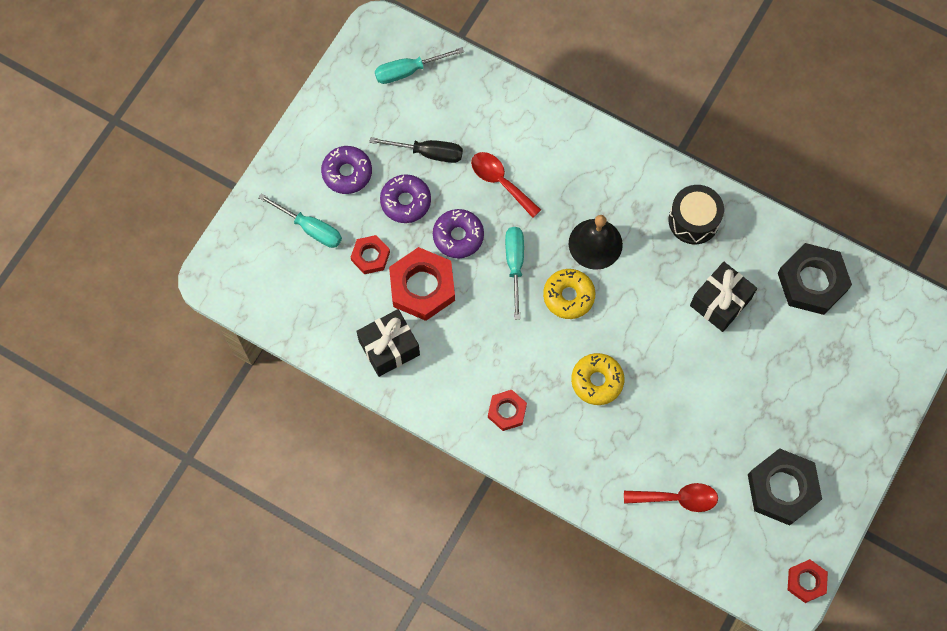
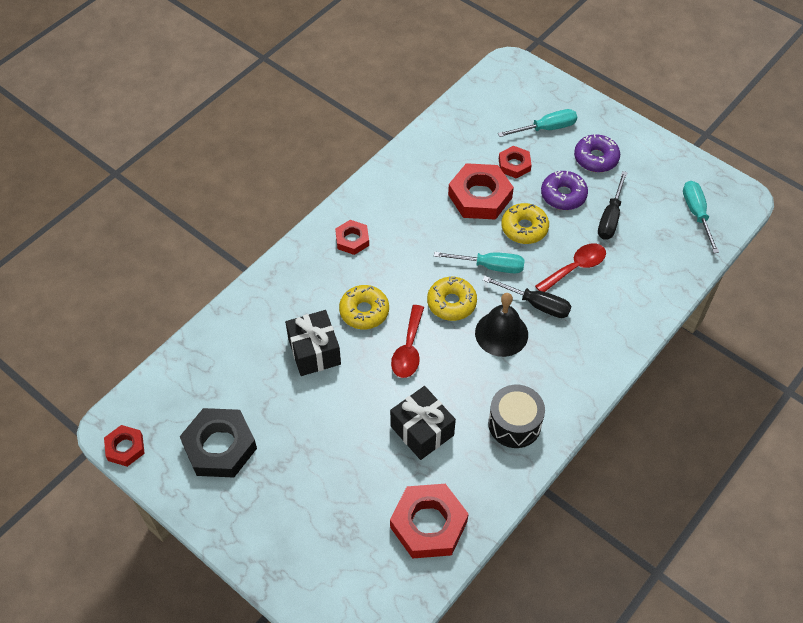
camera: 100 degrees right, 15 degrees down
turquoise screwdriver [258,193,342,248] -> turquoise screwdriver turned 150 degrees counterclockwise [498,109,577,137]
black gift [356,309,420,377] -> black gift moved to [285,310,341,376]
purple donut [433,209,484,258] -> yellow donut [501,203,549,244]
red spoon [624,483,718,512] -> red spoon moved to [391,305,424,378]
black nut [778,243,852,315] -> red nut [390,484,469,559]
none -> black screwdriver [483,276,571,318]

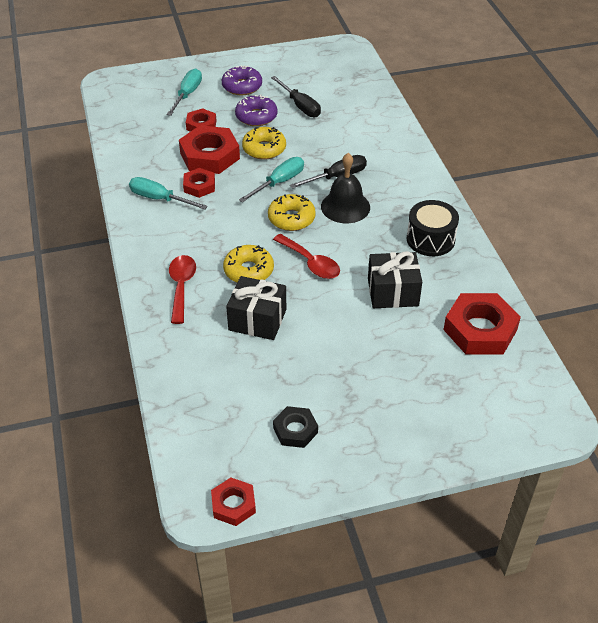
camera: 55 degrees left, 10 degrees down
black nut [180,408,257,478] -> black nut [273,406,318,448], size x0.56
red nut [335,220,369,255] -> red nut moved to [183,168,215,198]
red spoon [535,244,606,292] -> red spoon moved to [169,255,196,324]
turquoise screwdriver [683,181,719,253] -> turquoise screwdriver moved to [129,177,208,210]

